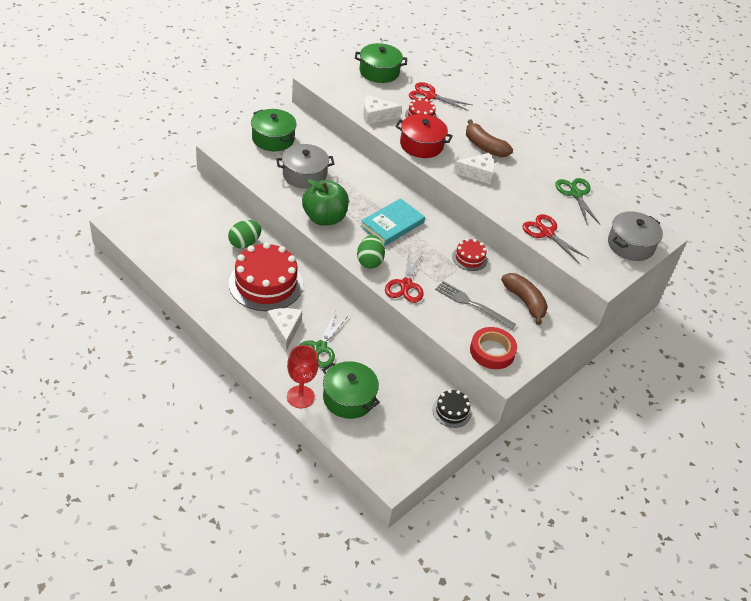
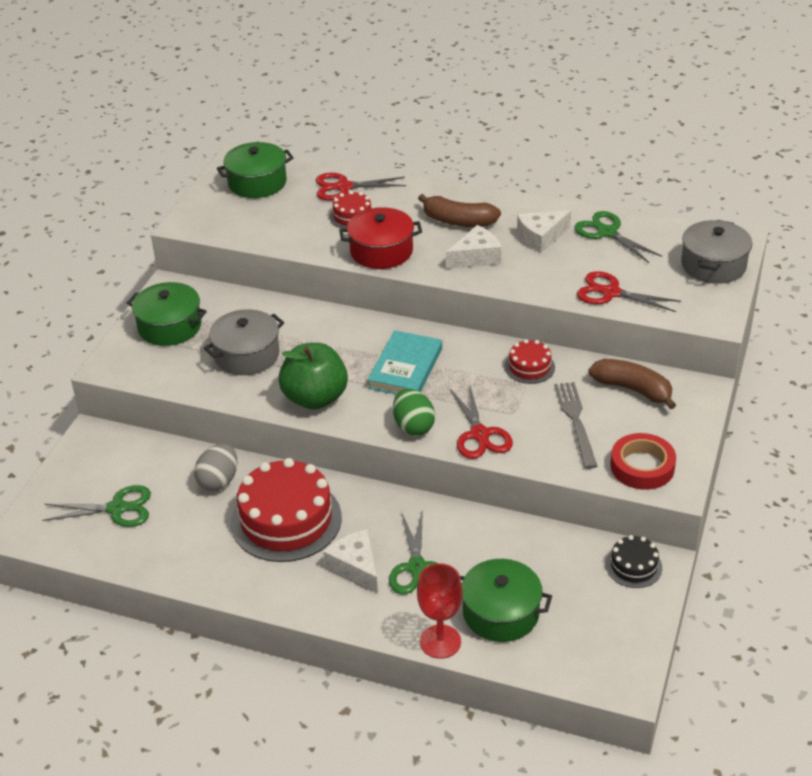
camera: 20 degrees left, 5 degrees down
green egg [228,220,261,248] -> grey egg [194,444,238,491]
white cheese [363,95,402,124] -> white cheese moved to [517,210,571,253]
grey fork [435,281,516,329] -> grey fork turned 75 degrees clockwise [554,382,597,469]
none -> green scissors [42,485,151,527]

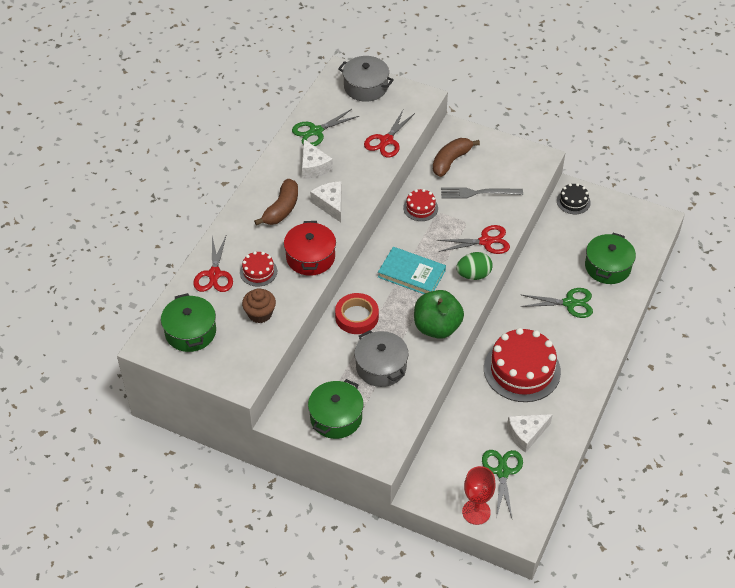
camera: 85 degrees left, 10 degrees up
grey egg [194,444,238,491] -> none
white cheese [323,530,378,593] -> white cheese moved to [507,414,553,453]
red goblet [417,563,463,659] -> red goblet moved to [462,466,495,525]
red tape [610,433,676,490] -> red tape moved to [335,293,379,334]
none -> brown cupcake [242,288,276,323]

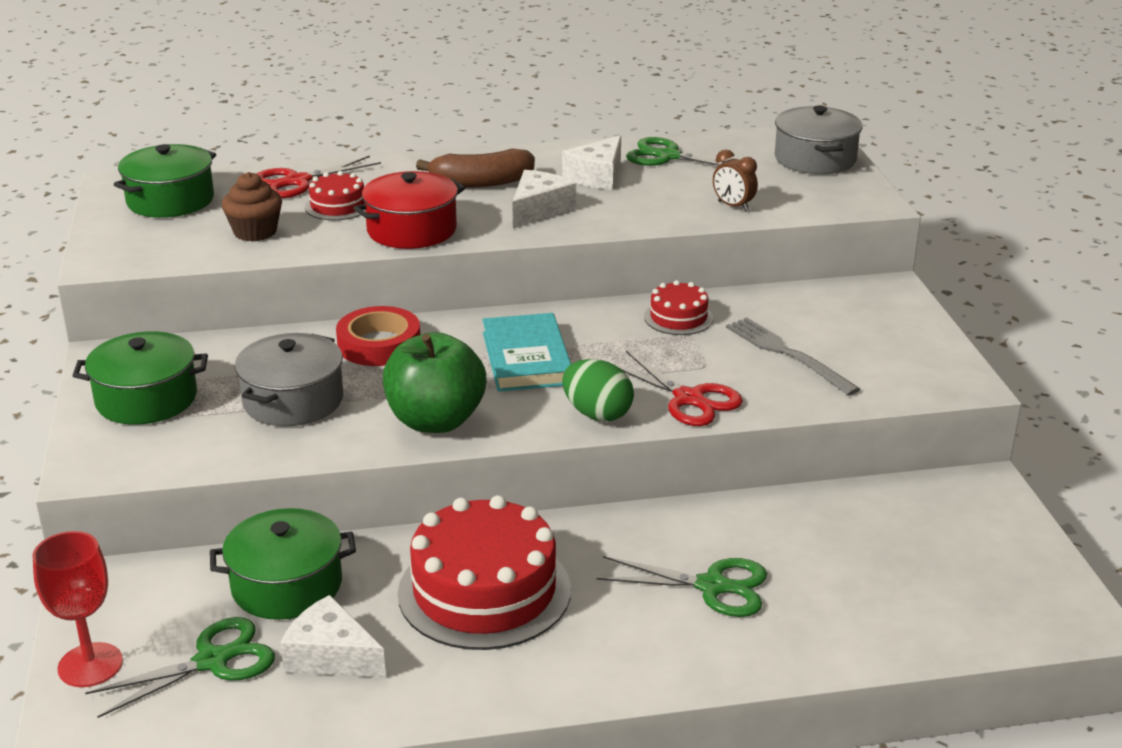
camera: 55 degrees right, 20 degrees down
red scissors [364,110,415,158] -> brown clock [713,149,758,211]
brown banana [433,138,480,177] -> none
green scissors [521,288,593,318] -> green scissors turned 45 degrees counterclockwise [597,556,767,617]
black cake [557,183,591,214] -> none
green pot [585,233,636,284] -> green pot moved to [210,508,356,620]

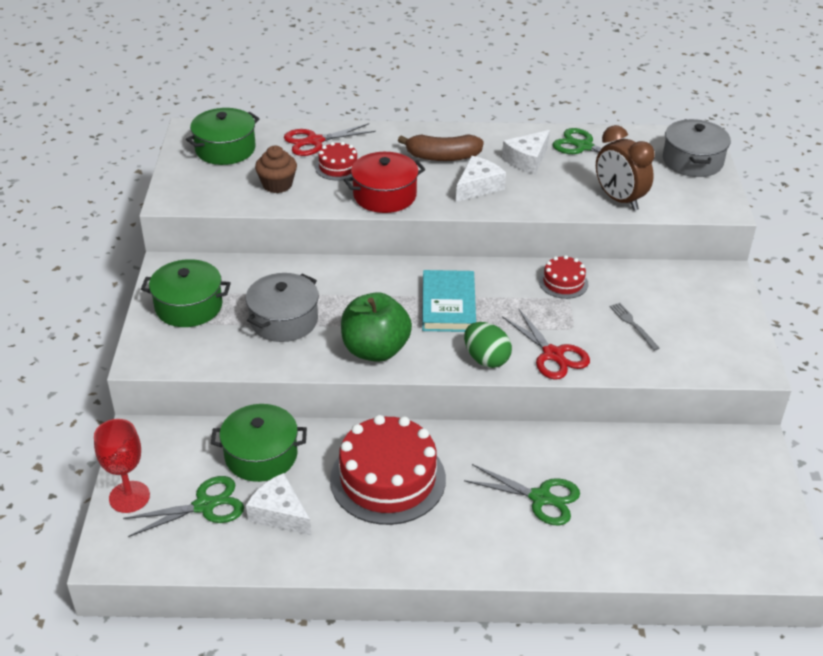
camera: 10 degrees right, 10 degrees up
red tape [336,306,420,366] -> none
brown clock [713,149,758,211] -> brown clock [596,125,655,211], size x1.82
grey fork [726,317,860,396] -> grey fork [610,303,660,351], size x0.62

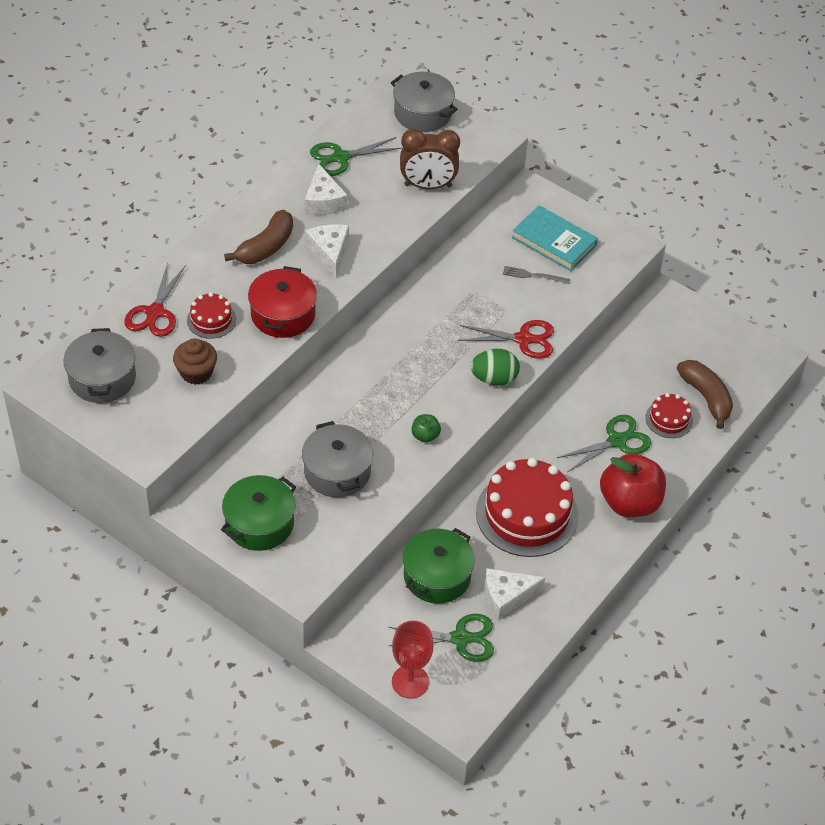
camera: 55 degrees left, 10 degrees up
green scissors [123,476,244,537] -> green scissors turned 75 degrees clockwise [389,614,494,662]
green pot [186,108,260,165] -> grey pot [63,328,136,403]
green apple [341,292,412,362] -> green apple [411,414,441,443], size x0.45
turquoise book [422,270,476,332] -> turquoise book moved to [512,205,598,271]
red cake [539,255,588,299] -> red cake moved to [645,393,693,438]
none -> red apple [600,453,666,517]
none -> brown banana [677,360,733,429]

